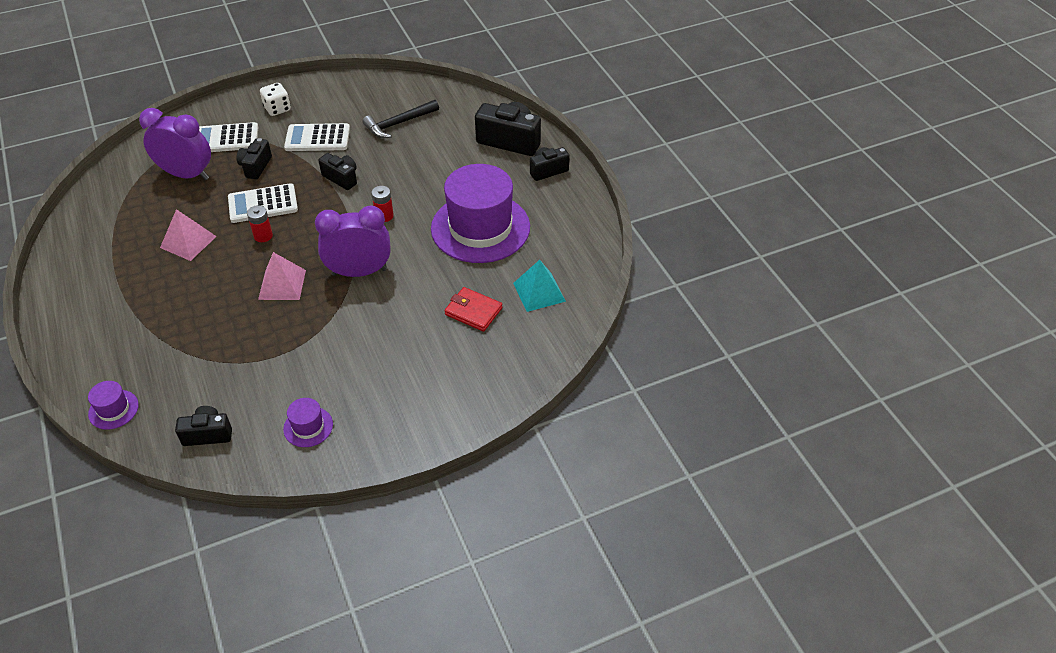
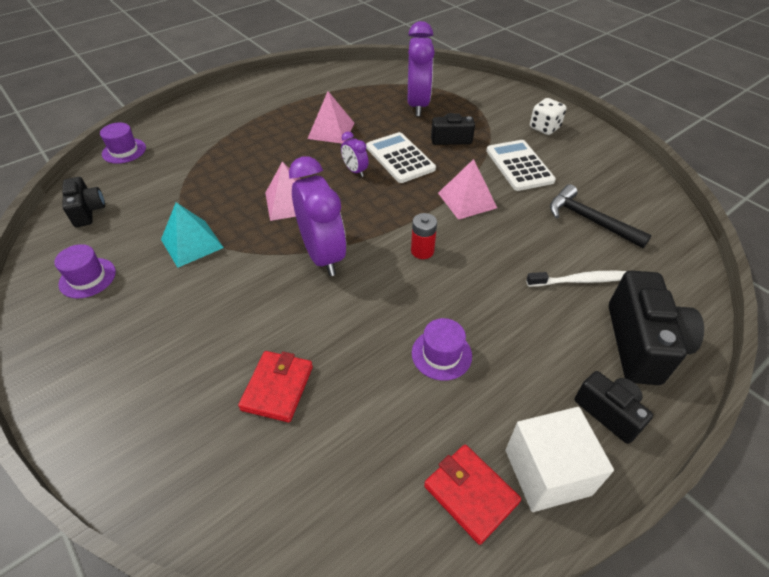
camera: 75 degrees right, 0 degrees up
white calculator [199,122,258,152] -> none
red battery [247,205,273,242] -> purple clock [341,132,369,177]
black camera [318,153,357,190] -> pink pyramid [438,159,497,220]
purple hat [431,164,530,263] -> purple hat [412,318,472,381], size x0.42
turquoise pyramid [513,260,566,312] -> turquoise pyramid moved to [161,202,224,267]
none -> red wallet [424,445,521,545]
none -> white cube [506,407,614,512]
none -> white toothbrush [526,271,627,287]

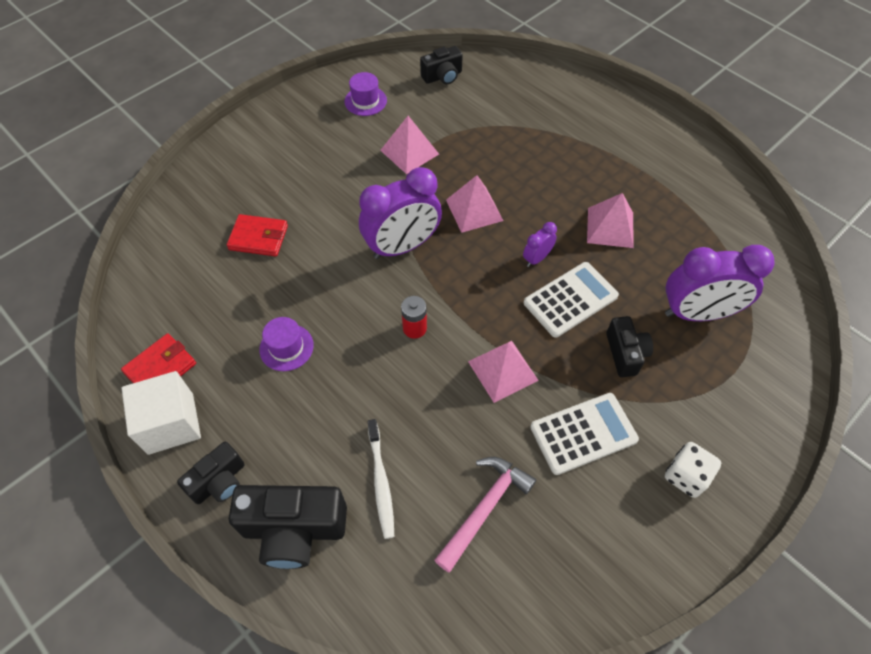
camera: 85 degrees right, 10 degrees up
purple hat [100,123,146,164] -> none
turquoise pyramid [161,202,224,267] -> pink pyramid [380,116,439,174]
black hammer [550,184,652,248] -> pink hammer [434,457,536,573]

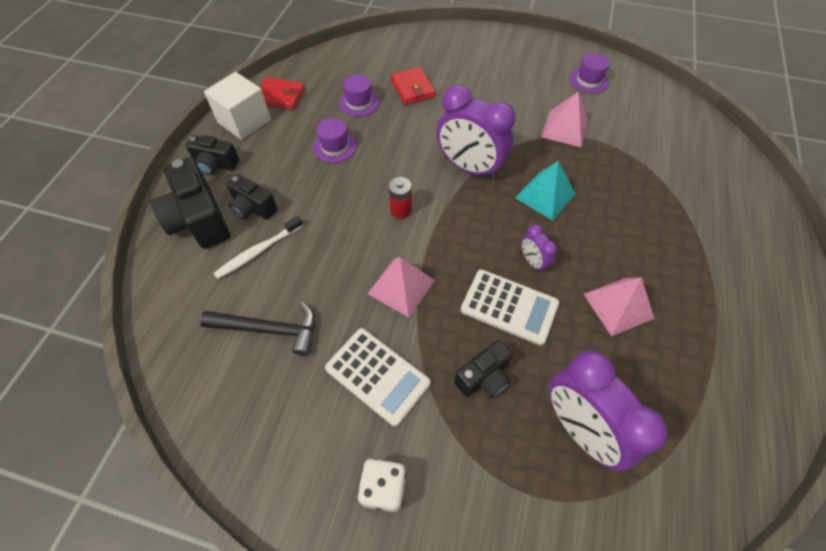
camera: 60 degrees right, 0 degrees up
black camera [420,46,463,84] -> black camera moved to [227,174,277,220]
pink hammer [434,457,536,573] -> black hammer [200,302,315,356]
pink pyramid [446,175,503,233] -> turquoise pyramid [515,161,575,220]
purple clock [523,222,557,267] -> purple clock turned 135 degrees counterclockwise [521,224,557,273]
none -> purple hat [339,74,379,117]

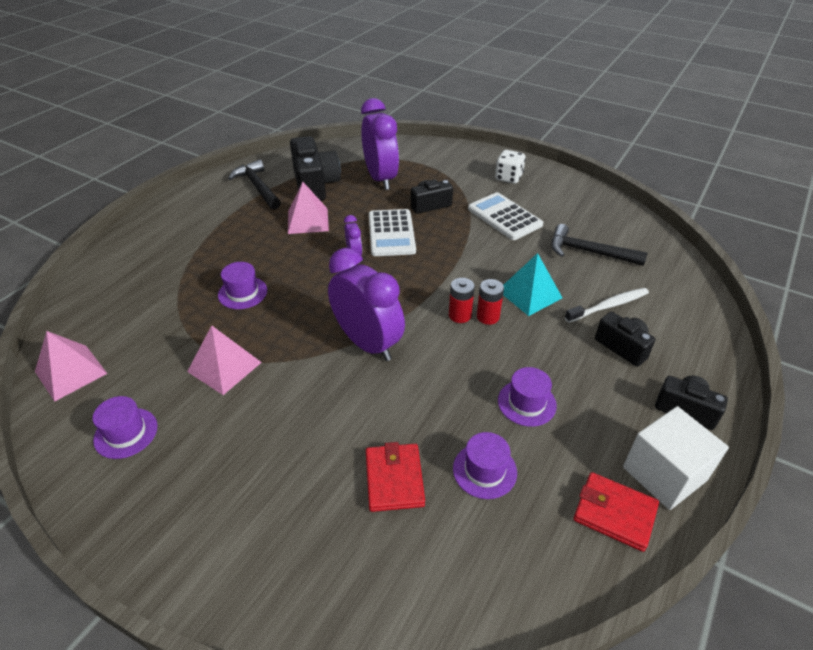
camera: 165 degrees left, 15 degrees down
black camera [150,157,230,249] -> black camera moved to [290,136,341,201]
pink pyramid [367,257,435,317] -> pink pyramid moved to [35,331,107,402]
white calculator [461,269,559,346] -> white calculator turned 135 degrees counterclockwise [369,209,416,256]
turquoise pyramid [515,161,575,220] -> turquoise pyramid moved to [503,253,562,316]
none -> purple hat [218,262,267,309]
none -> black hammer [228,160,281,210]
none -> red battery [477,279,504,325]

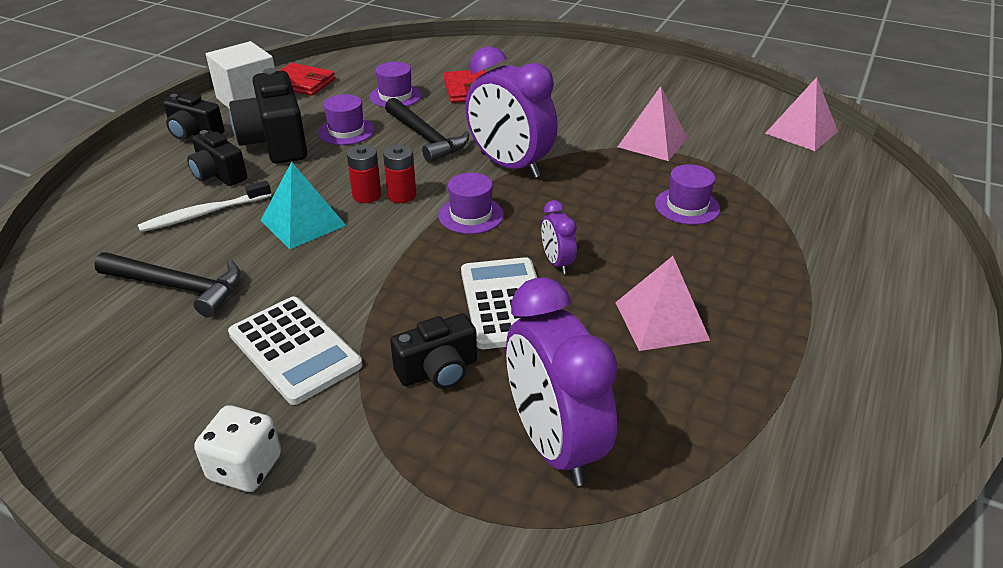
camera: 175 degrees right, 5 degrees down
purple hat [92,396,158,459] -> purple hat moved to [438,172,504,234]
black hammer [228,160,281,210] -> black hammer moved to [385,98,469,163]
black camera [290,136,341,201] -> black camera moved to [229,68,307,164]

